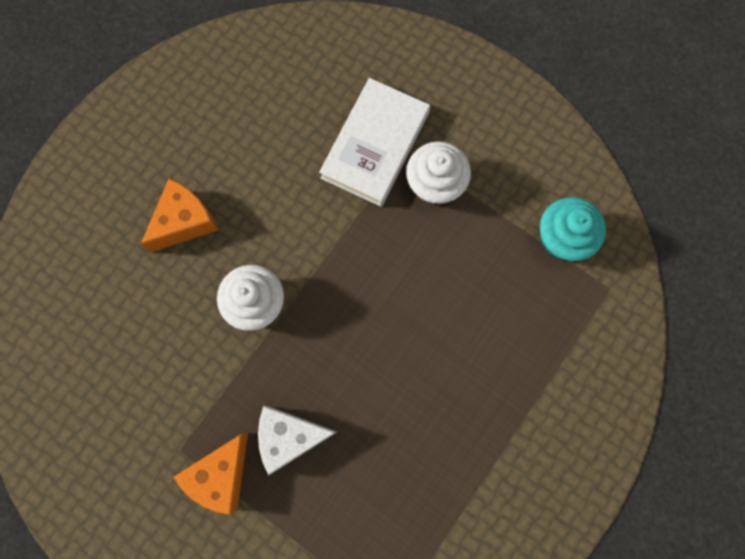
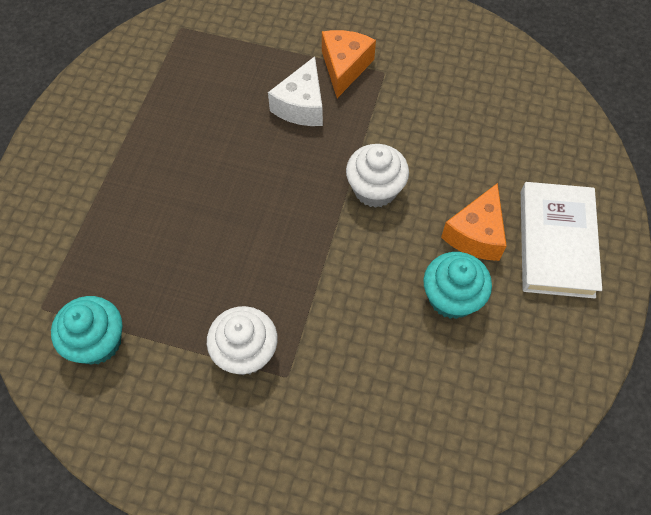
camera: 160 degrees right, 15 degrees down
white cheese [258,406,337,475] -> white cheese turned 135 degrees clockwise [268,56,323,126]
white book [319,78,430,207] -> white book moved to [521,182,602,299]
none -> turquoise cupcake [423,252,492,319]

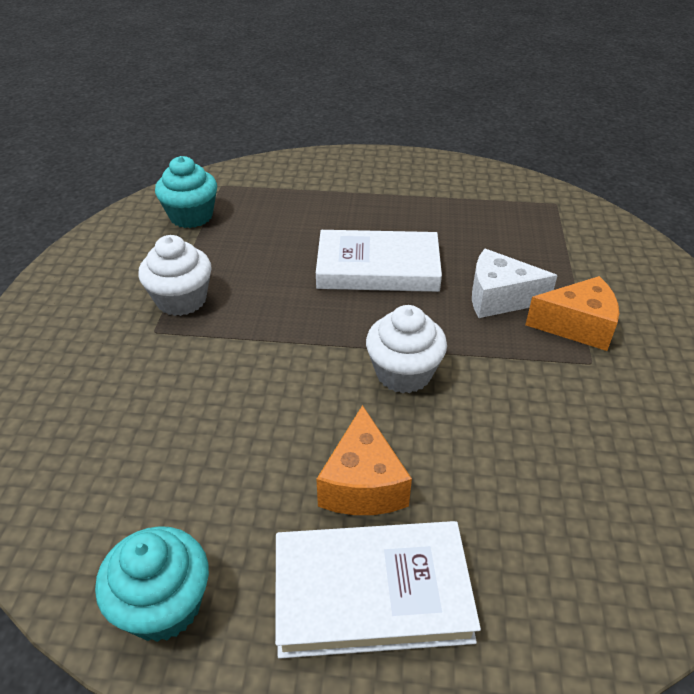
camera: 80 degrees right, 20 degrees down
turquoise cupcake [423,252,492,319] -> turquoise cupcake moved to [95,526,209,642]
orange cheese [441,183,507,261] -> orange cheese turned 105 degrees counterclockwise [316,405,412,515]
none -> white book [316,230,442,292]

